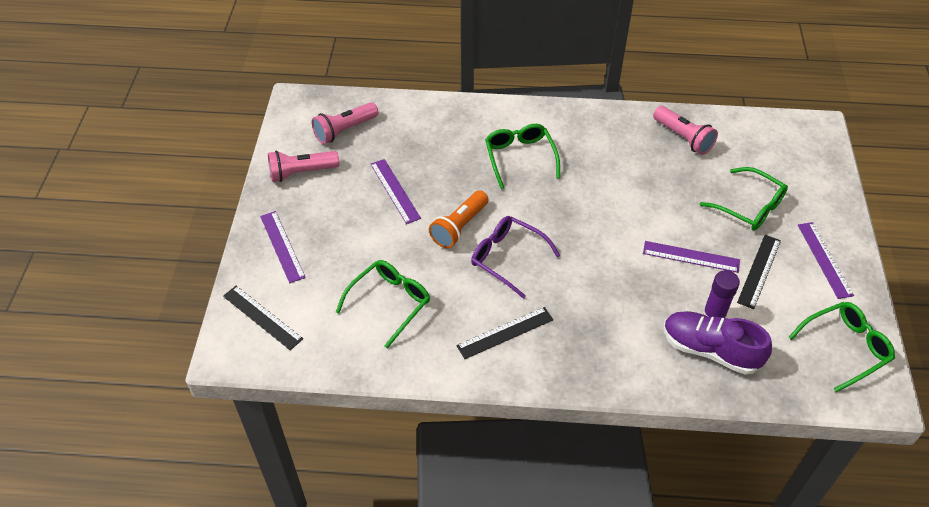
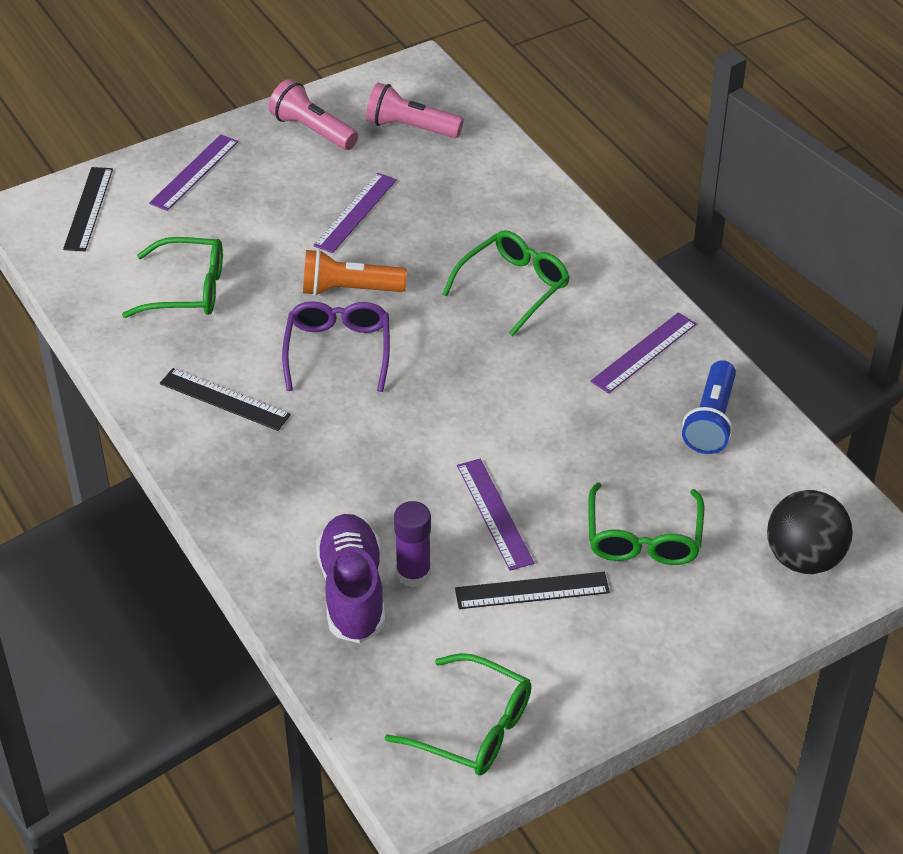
camera: 55 degrees right, 5 degrees down
pink flashlight [653,106,718,155] -> blue flashlight [682,360,736,454]
purple ruler [798,222,854,299] -> purple ruler moved to [590,312,696,394]
none -> black ball [767,490,853,574]

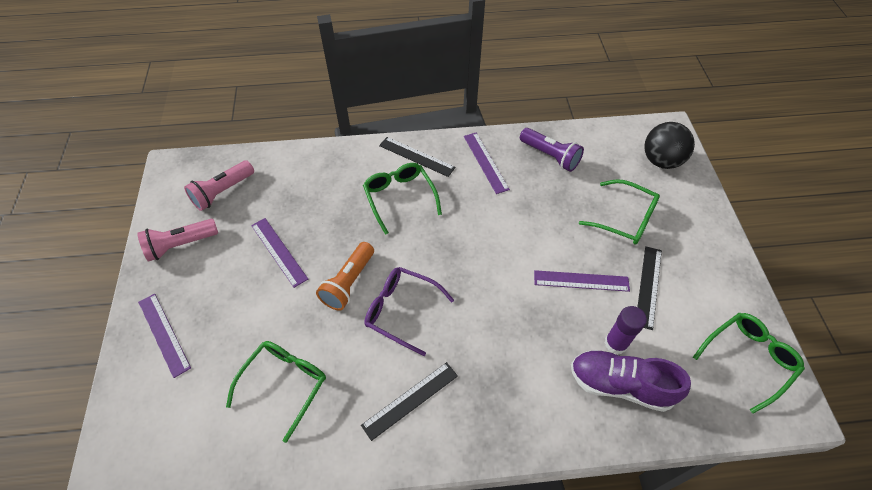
camera: 65 degrees left, 10 degrees up
black ruler [63,167,113,251] -> black ruler moved to [379,137,455,177]
blue flashlight [682,360,736,454] -> purple flashlight [520,128,584,172]

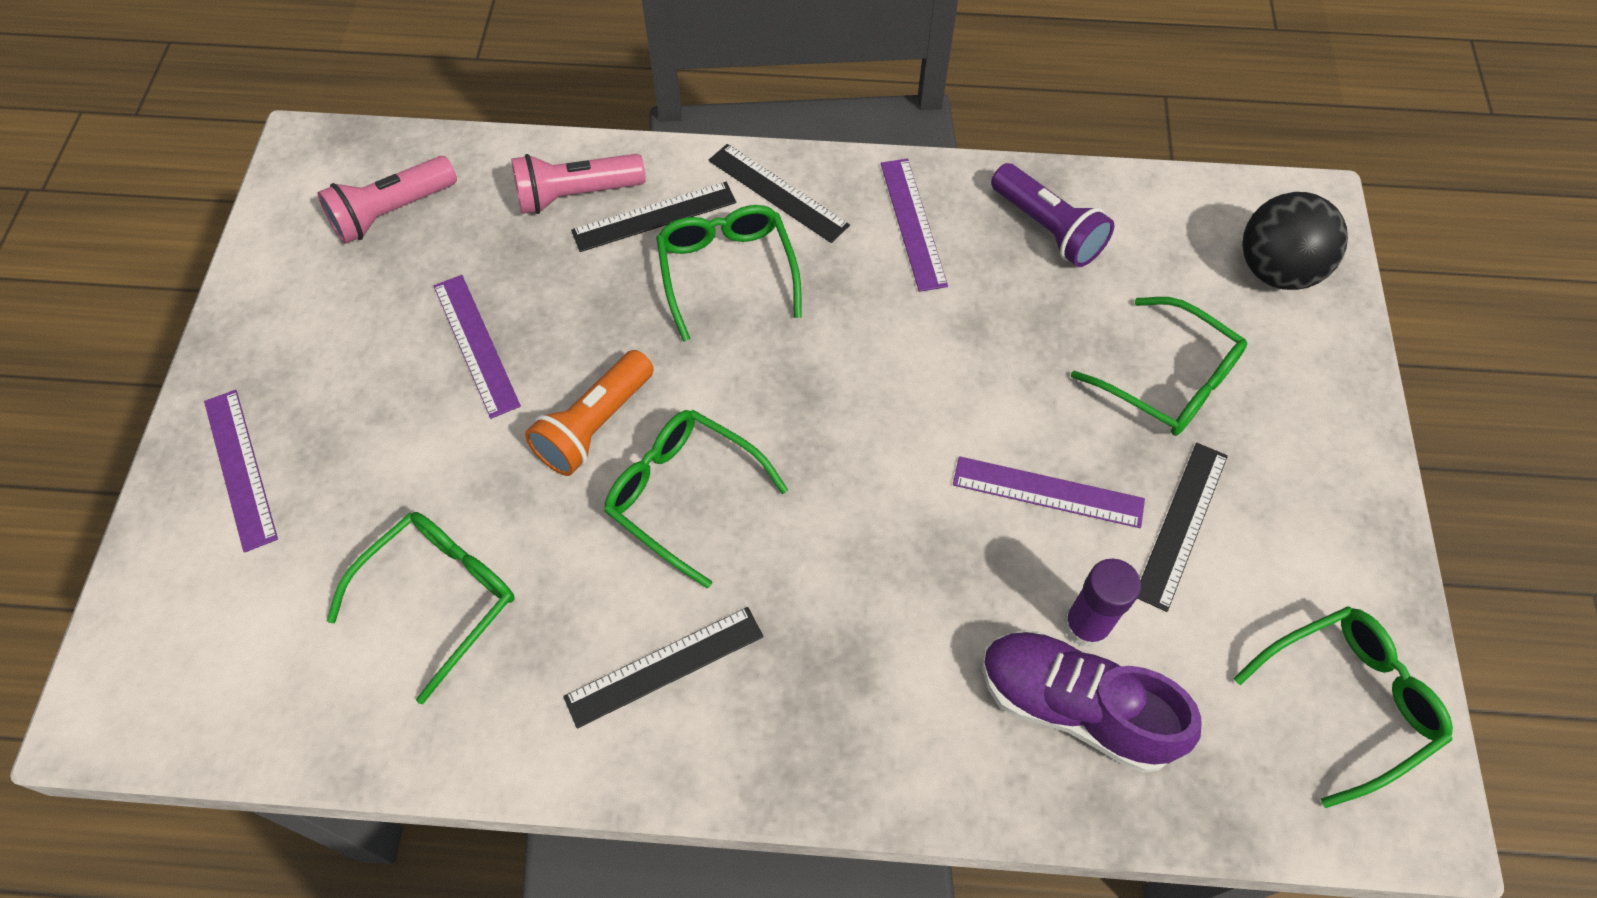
camera: 10 degrees right, 5 degrees up
pink flashlight [137,219,218,262] -> pink flashlight moved to [511,154,646,214]
purple glasses [364,267,454,356] -> green glasses [604,410,788,589]
none -> black ruler [571,182,736,252]

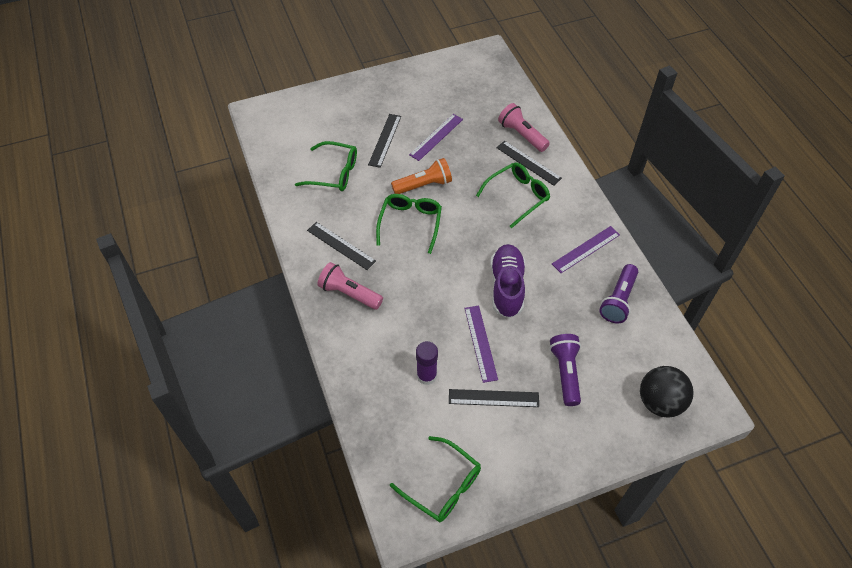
camera: 65 degrees right, 5 degrees down
purple ruler [204,390,278,553] -> none
pink flashlight [317,156,457,244] -> pink flashlight moved to [317,262,383,310]
orange flashlight [525,350,654,476] -> orange flashlight turned 150 degrees clockwise [391,158,452,194]
black ruler [709,144,850,243] -> black ruler moved to [368,114,401,168]
purple shoe [982,631,1202,773] -> purple shoe moved to [490,244,525,319]
green glasses [1071,297,1247,436] -> purple flashlight [549,334,581,406]

